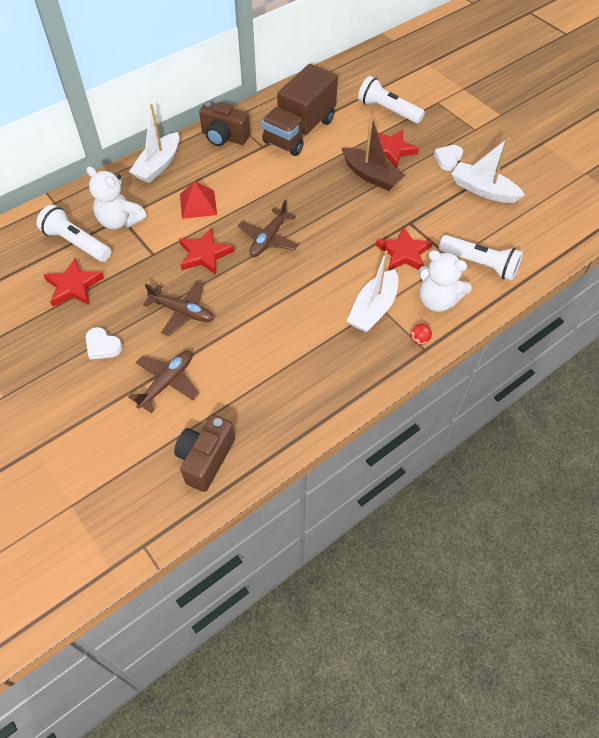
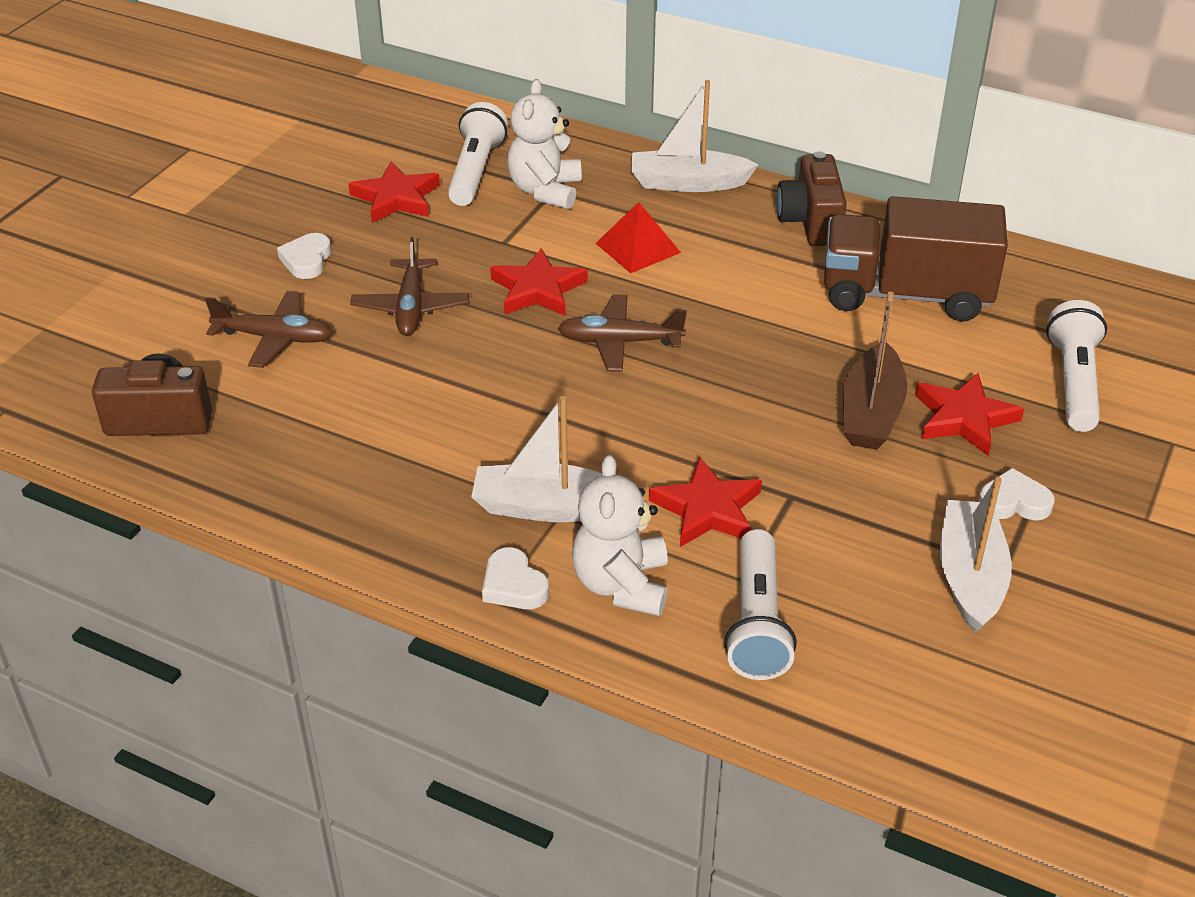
camera: 65 degrees right, 15 degrees down
red ball [410,323,432,345] -> white heart [482,547,549,609]

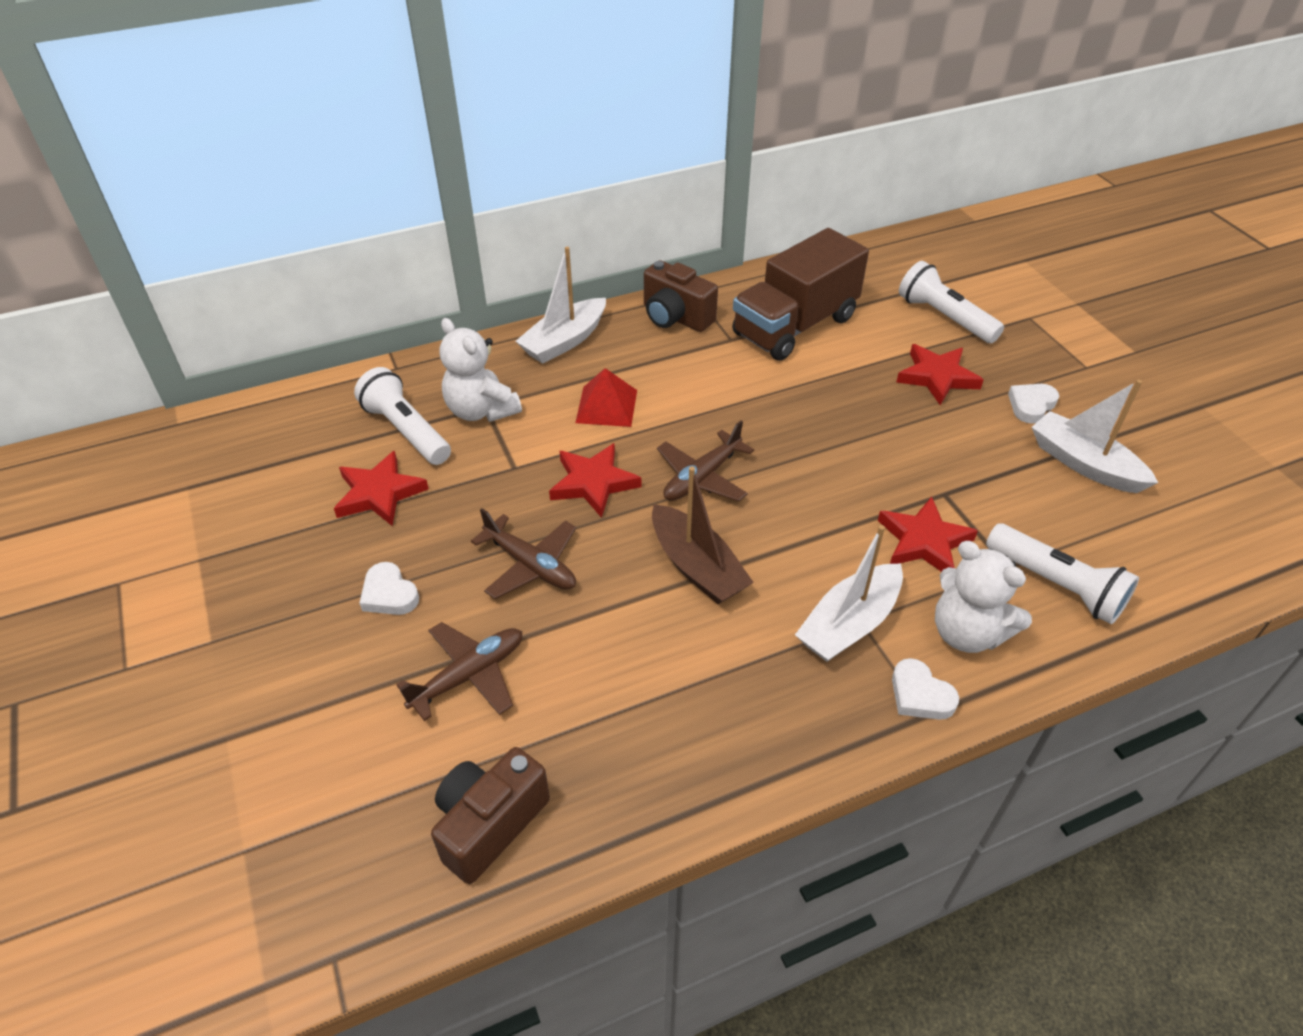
camera: 50 degrees left, 5 degrees up
white heart [482,547,549,609] -> white heart turned 45 degrees clockwise [892,658,959,720]
brown boat [843,292,907,450] -> brown boat moved to [652,466,754,604]

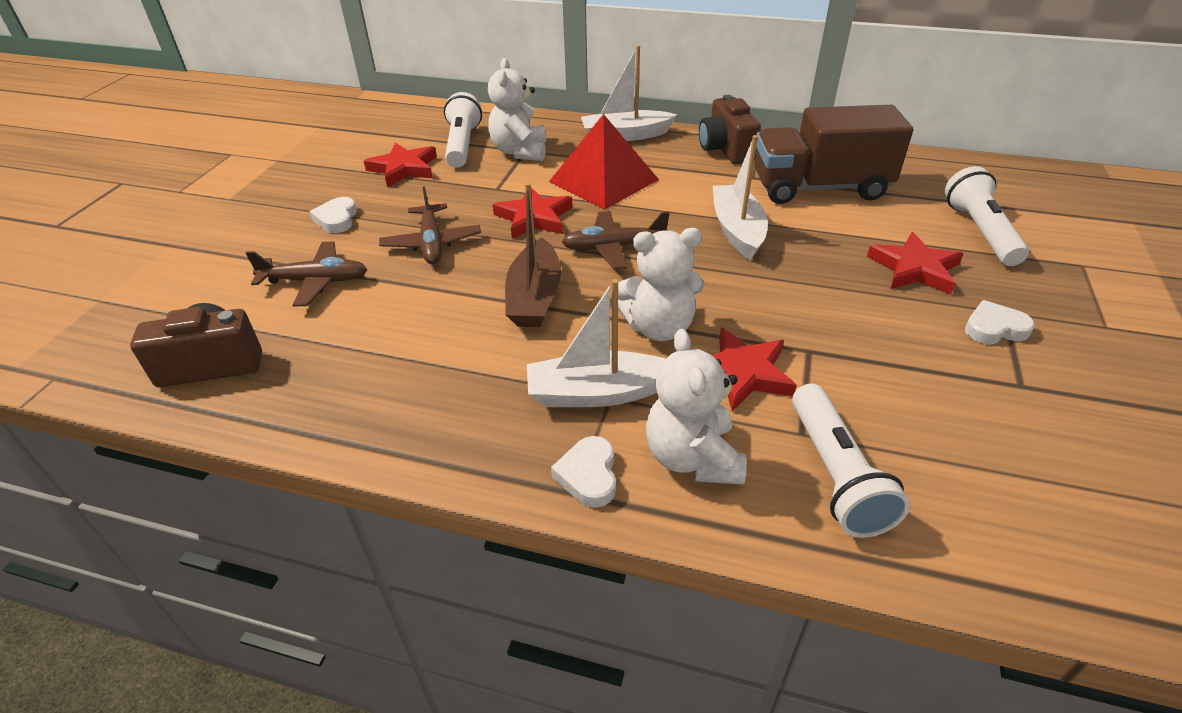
camera: 40 degrees right, 5 degrees down
red pyramid [575,368,637,427] -> red pyramid [549,114,659,209], size x1.61
white boat [1032,380,1158,493] -> white boat moved to [713,135,768,260]
none -> white teddy bear [618,228,704,341]

